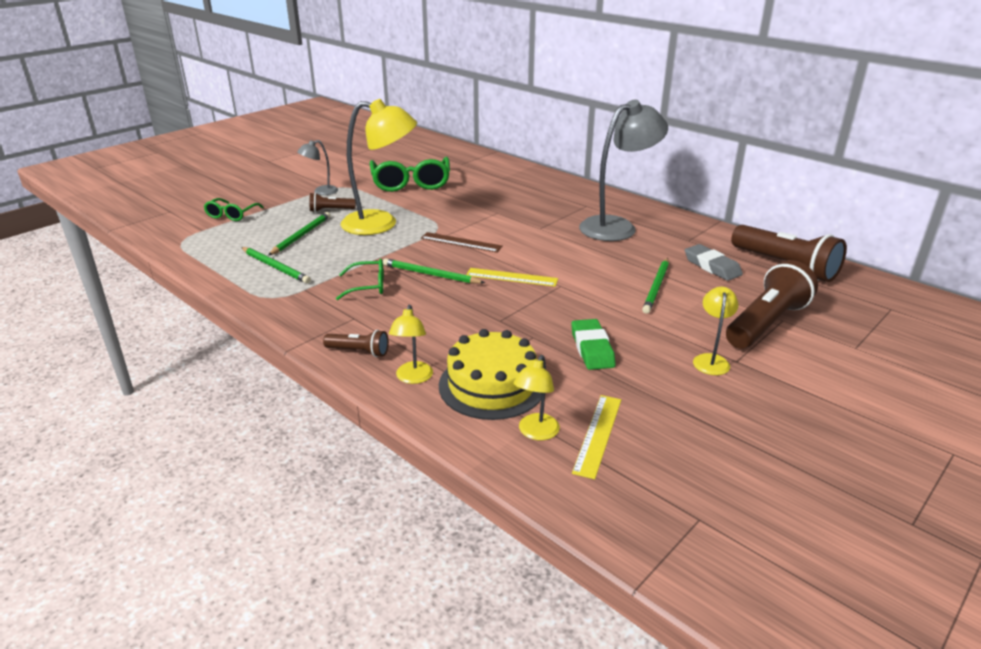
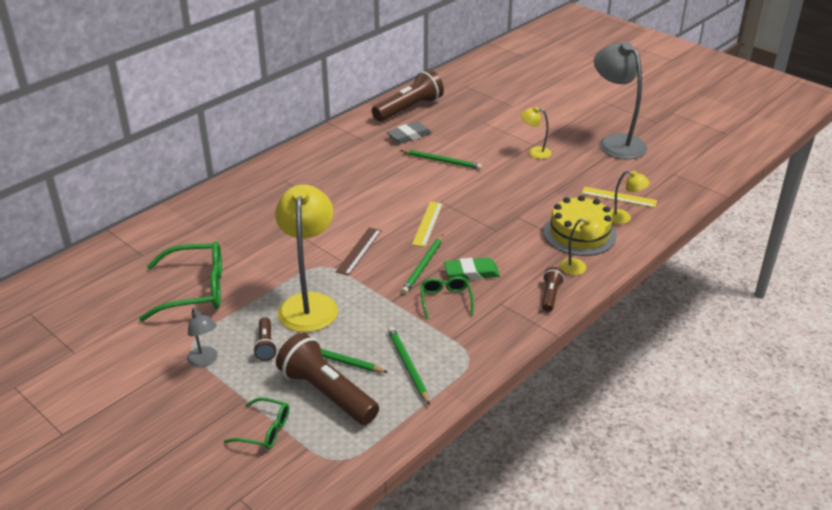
camera: 90 degrees left, 5 degrees up
green pencil [241,247,311,284] -> green pencil turned 60 degrees counterclockwise [388,327,430,405]
green eraser [571,319,616,370] -> green eraser moved to [444,258,500,280]
grey lamp [579,99,668,241] -> grey lamp moved to [594,42,647,159]
brown flashlight [726,260,818,349] -> brown flashlight moved to [276,333,379,425]

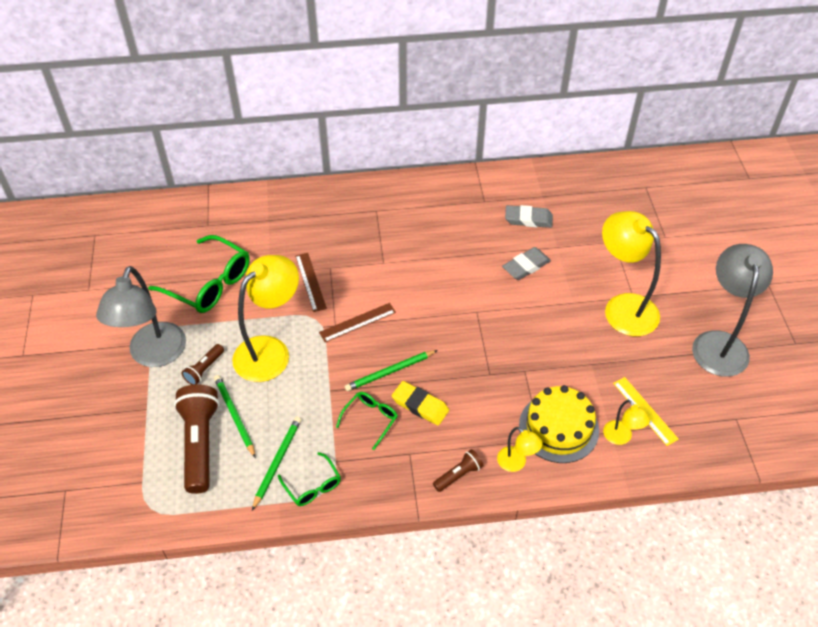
camera: 40 degrees right, 15 degrees up
grey lamp [187,308,217,368] -> grey lamp [96,266,186,367], size x2.11
green glasses [224,397,289,449] -> green glasses moved to [278,452,341,506]
brown flashlight [372,69,444,121] -> none
green pencil [400,150,482,170] -> grey eraser [502,247,551,280]
yellow ruler [412,202,443,247] -> none
green eraser [444,258,500,280] -> yellow eraser [392,381,449,426]
yellow lamp [521,107,551,159] -> yellow lamp [602,211,661,336], size x2.11
none -> brown ruler [295,253,327,312]

